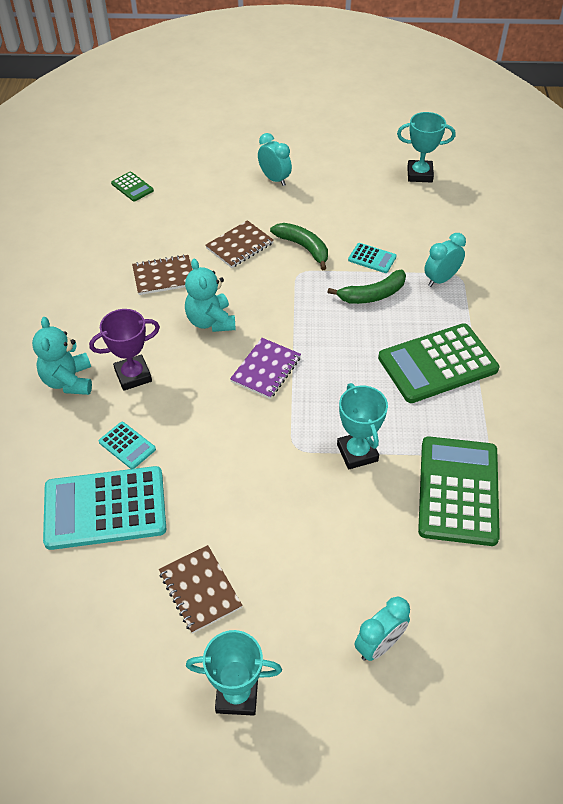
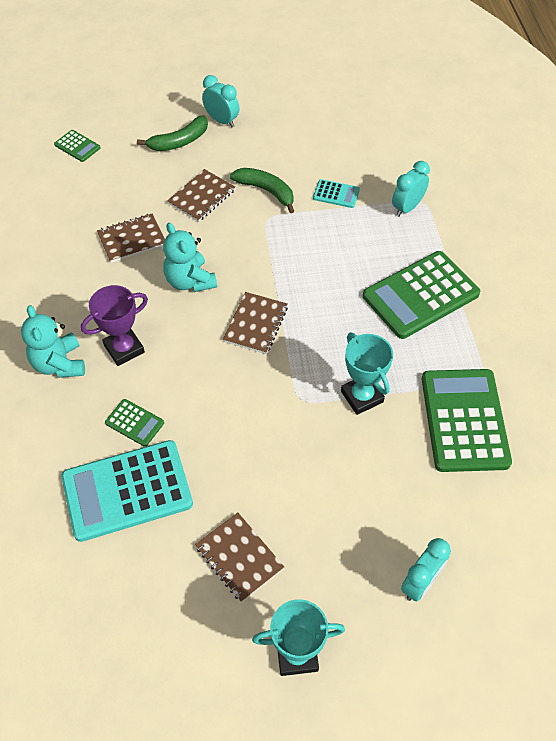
camera: 10 degrees left, 5 degrees up
turquoise calculator [99,422,156,469] -> green calculator [105,399,164,447]
purple notebook [230,338,301,399] -> brown notebook [223,292,288,354]
green banana [327,270,406,304] -> green banana moved to [137,115,208,151]
turquoise trophy [397,112,455,182] -> none

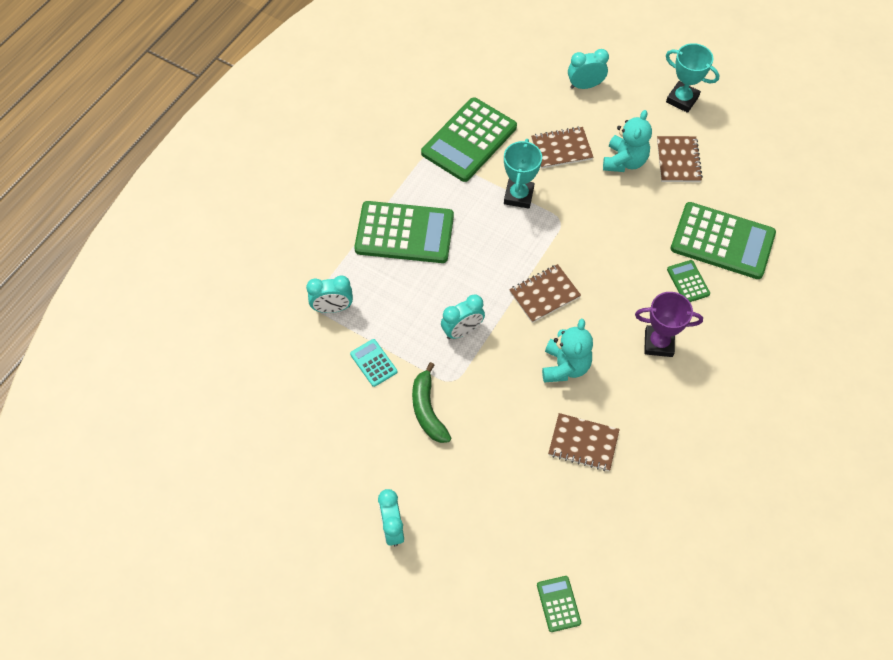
camera: 140 degrees left, 5 degrees up
turquoise teddy bear [21,305,85,378] -> turquoise teddy bear moved to [603,110,652,172]
turquoise calculator [61,440,193,542] -> green calculator [670,202,776,279]
green banana [137,115,208,151] -> none
brown notebook [167,169,235,222] -> brown notebook moved to [531,127,593,169]
none -> turquoise clock [441,294,485,339]

